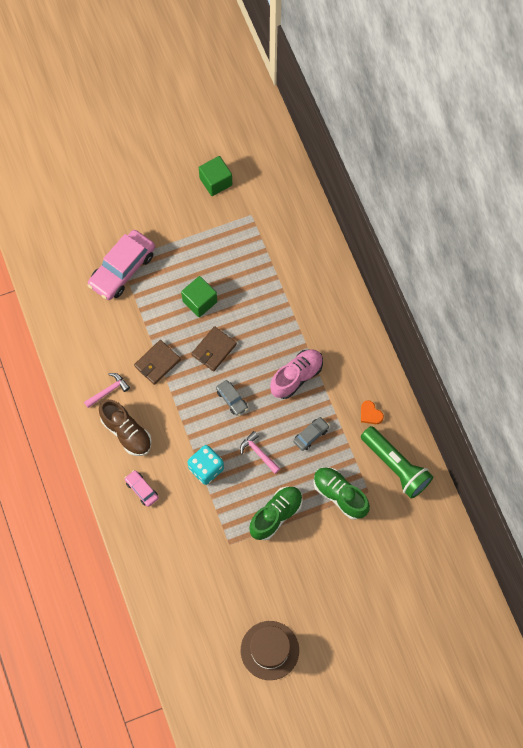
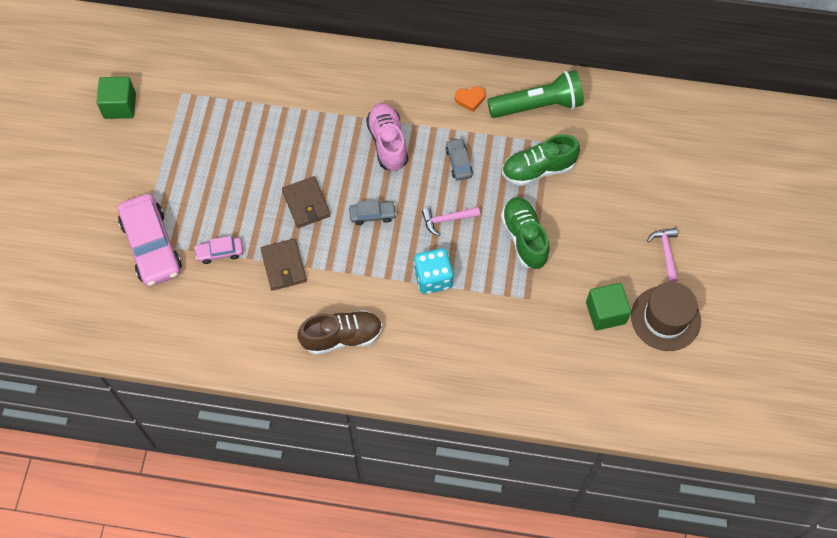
camera: 60 degrees left, 5 degrees down
pink hammer [84,373,130,408] -> pink hammer moved to [647,228,678,282]
pink car [125,470,159,507] -> pink car moved to [194,236,243,264]
green cube [181,276,217,317] -> green cube moved to [586,283,631,331]

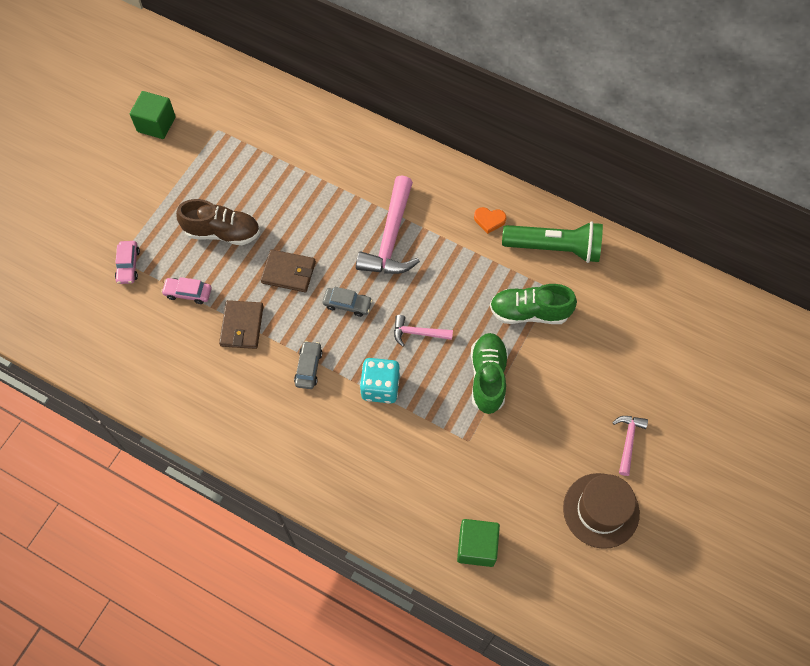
camera: 20 degrees right, 0 degrees up
pink car [118,193,182,287] -> pink car [115,241,140,284], size x0.48
brown wallet [282,176,331,228] -> brown wallet turned 75 degrees counterclockwise [261,249,316,292]
brown shoe [298,310,382,355] -> brown shoe moved to [176,199,260,245]
pink shoe [366,103,408,171] -> pink hammer [356,175,420,274]
grey car [445,138,473,181] -> grey car moved to [294,341,322,389]
green cube [586,283,631,331] -> green cube moved to [457,519,500,567]

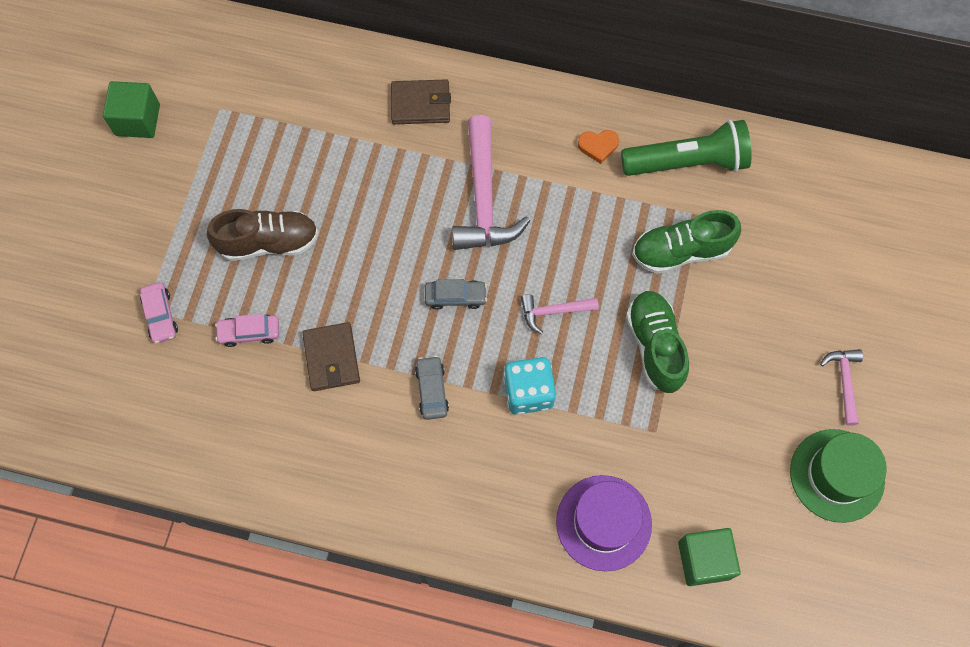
camera: 15 degrees left, 5 degrees up
brown wallet [261,249,316,292] -> brown wallet moved to [391,79,451,124]
brown hat [563,473,640,549] -> green hat [790,429,887,523]
none -> purple hat [556,475,652,572]

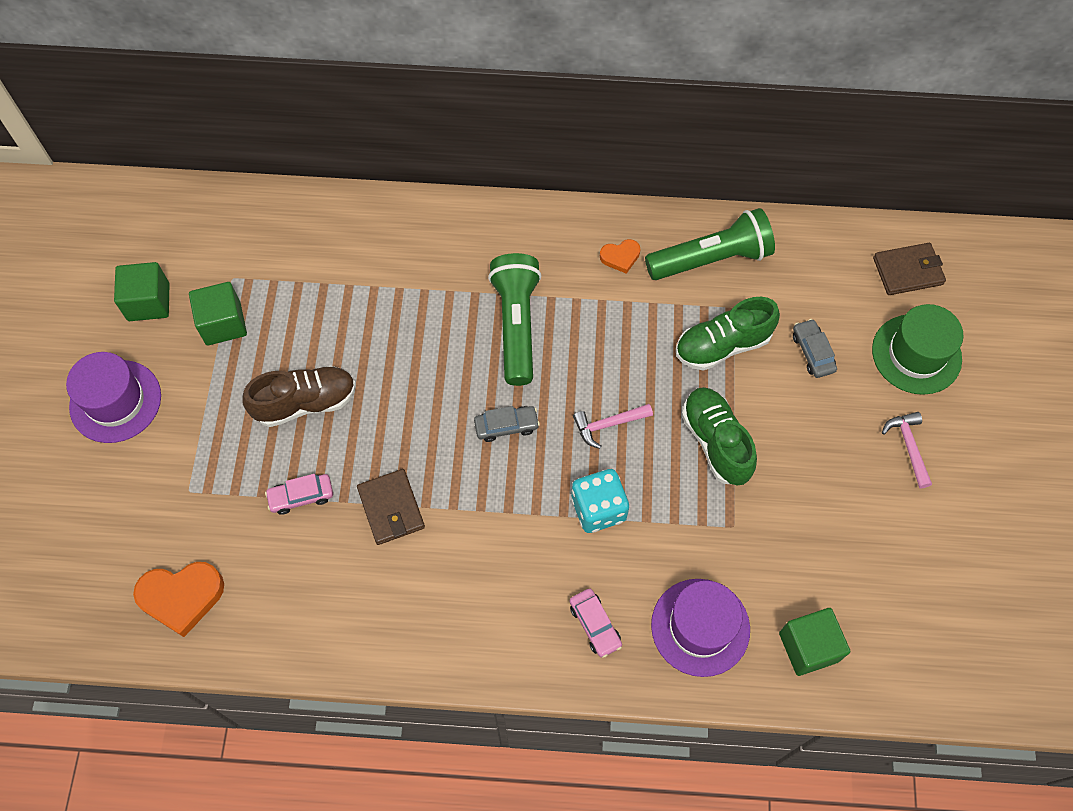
camera: 10 degrees left, 5 degrees down
pink car [140,282,178,343] -> pink car moved to [570,589,622,658]
brown wallet [391,79,451,124] -> brown wallet moved to [873,243,946,295]
grey car [415,356,449,420] -> grey car moved to [793,319,837,378]
pink hammer [452,115,530,250] -> green flashlight [488,253,541,386]
green hat [790,429,887,523] -> green hat moved to [872,304,964,395]
none -> purple hat [66,352,161,443]
none -> orange heart [133,562,224,637]
none -> green cube [189,282,247,345]

